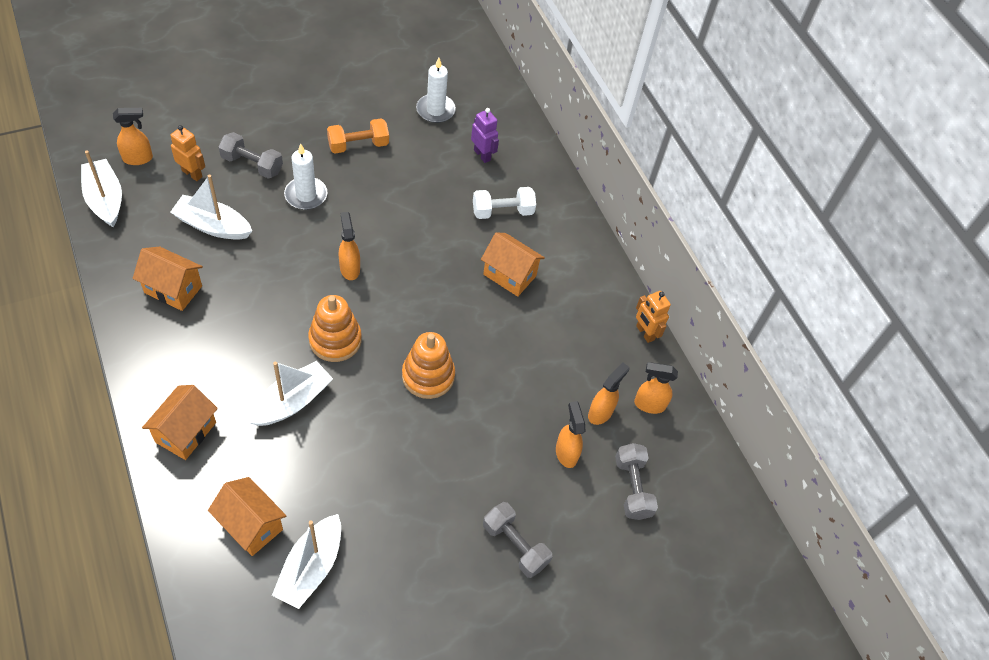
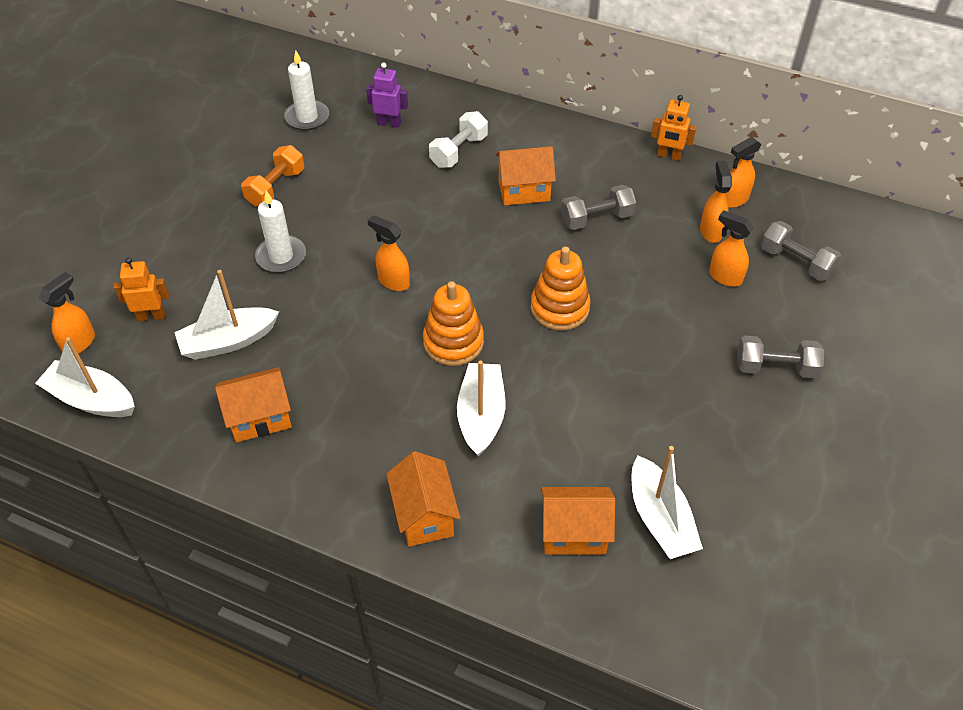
camera: 35 degrees left, 5 degrees down
grey dumbbell [218,132,283,179] -> grey dumbbell moved to [561,185,636,230]

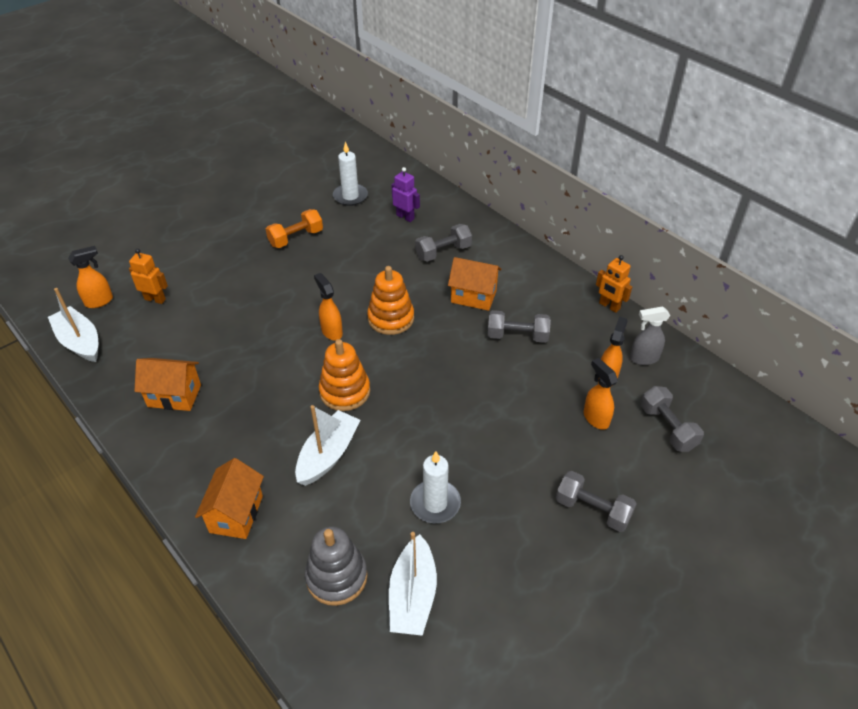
camera: 25 degrees right, 5 degrees down
white boat [174,270,279,360] -> none
white candle [255,191,306,273] -> white candle moved to [410,451,461,523]
white dumbbell [429,111,488,168] -> grey dumbbell [415,224,472,262]
orange stacking toy [531,246,591,331] -> orange stacking toy moved to [367,266,414,335]
orange house [541,487,615,555] -> grey stacking toy [305,526,368,606]
orange spray bottle [726,137,762,208] -> grey spray bottle [630,306,670,365]

